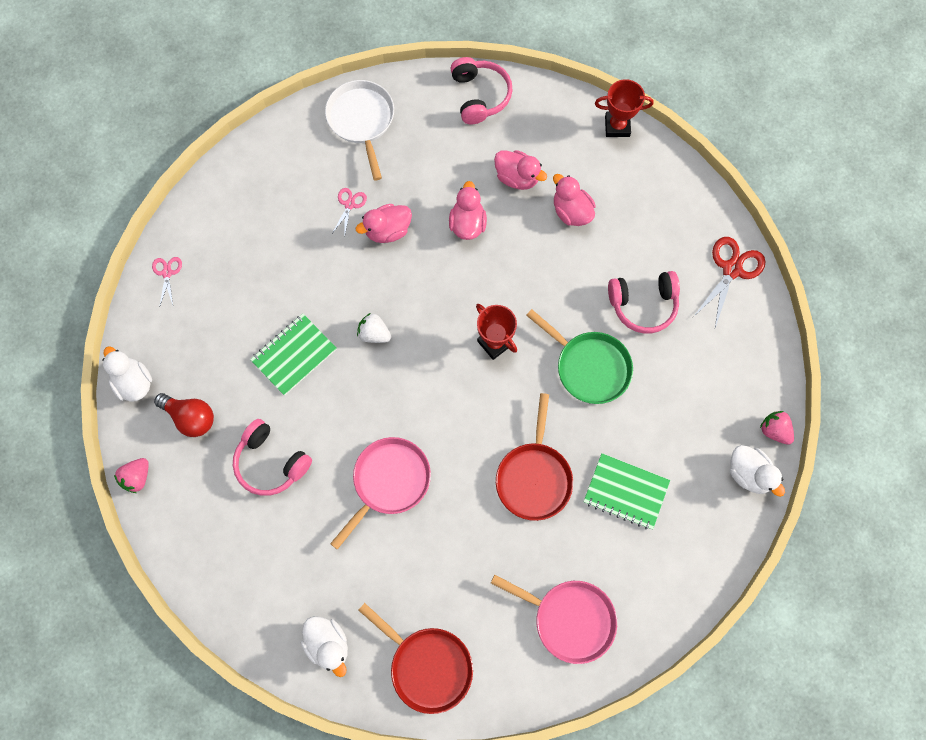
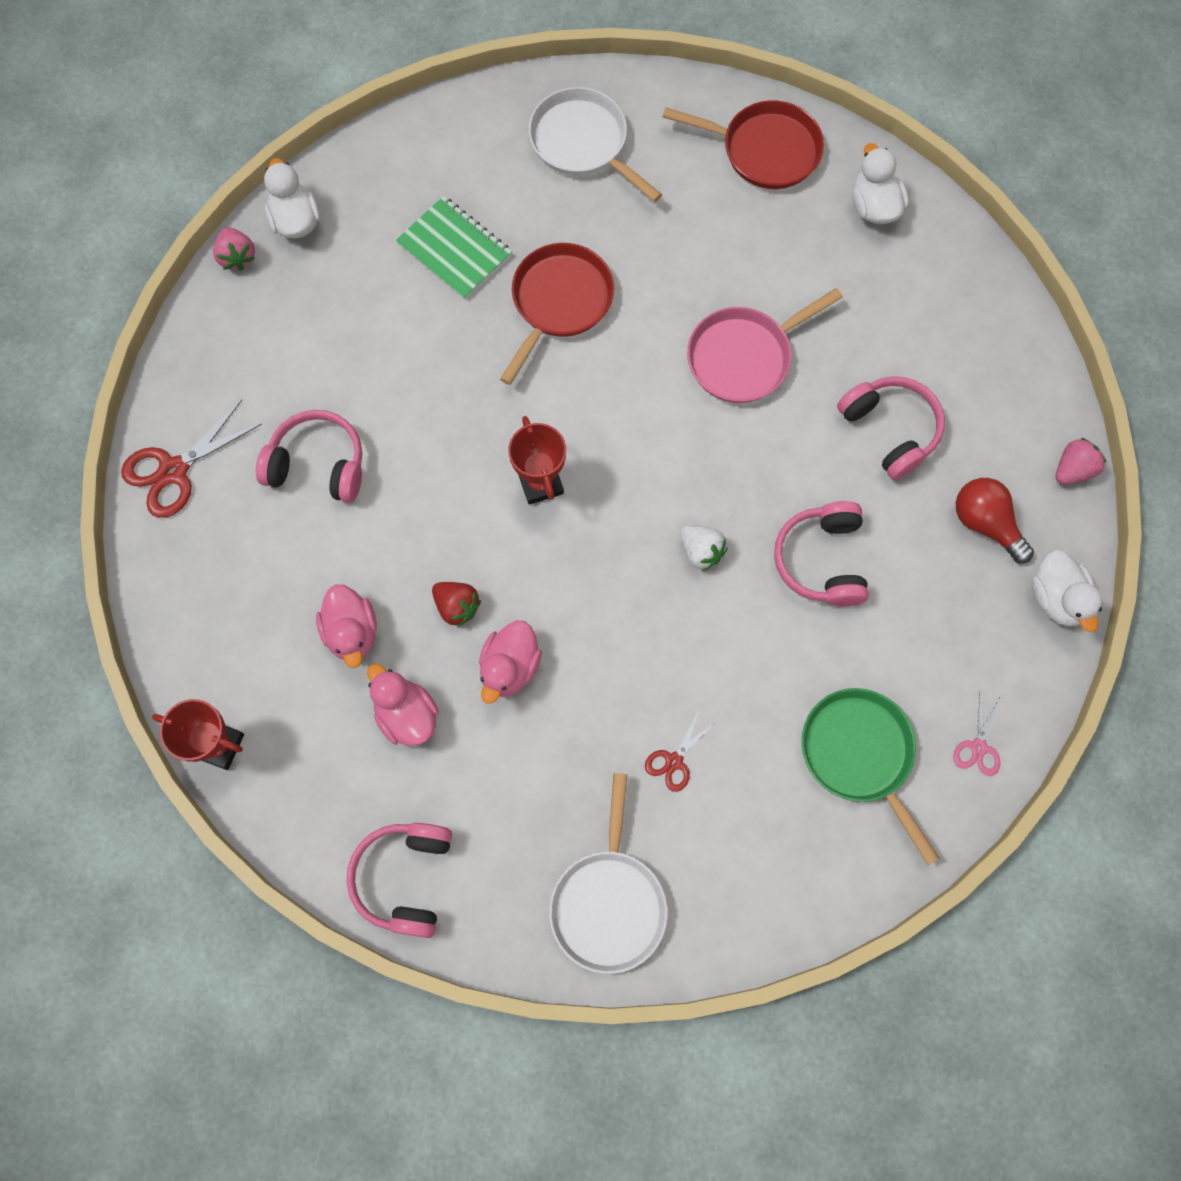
camera: 160 degrees left, 0 degrees up
green notebook [250,314,336,396] -> pink headphones [774,501,869,607]
pink scissors [333,188,367,238] -> red scissors [645,711,716,792]
pink duck [356,204,412,243] -> none
red pan [358,603,473,714] -> red pan turned 135 degrees clockwise [663,100,824,189]
pink pan [491,575,617,664] -> white pan [528,87,662,202]
green pan [526,309,633,404] -> green pan moved to [801,688,940,865]
none -> red strawberry [432,582,481,628]

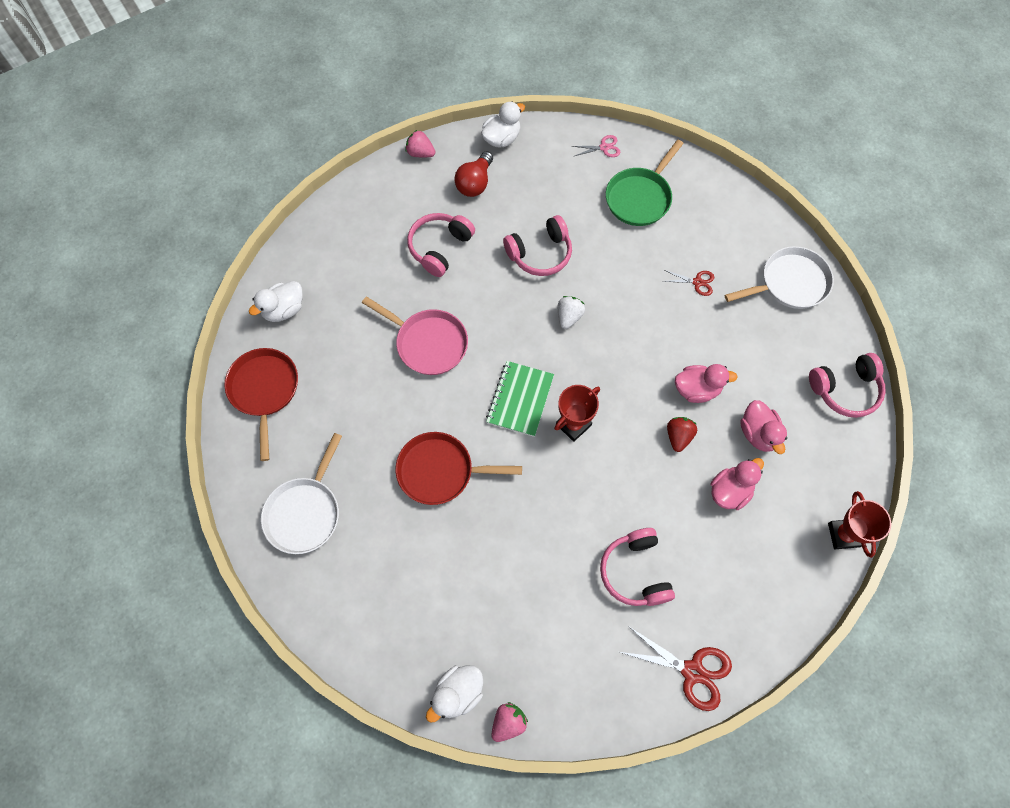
camera: 115 degrees left, 5 degrees down
pink duck [367,663,439,746] -> pink duck turned 45 degrees counterclockwise [740,400,787,454]
green notebook [396,196,512,300] -> green notebook moved to [486,361,554,437]

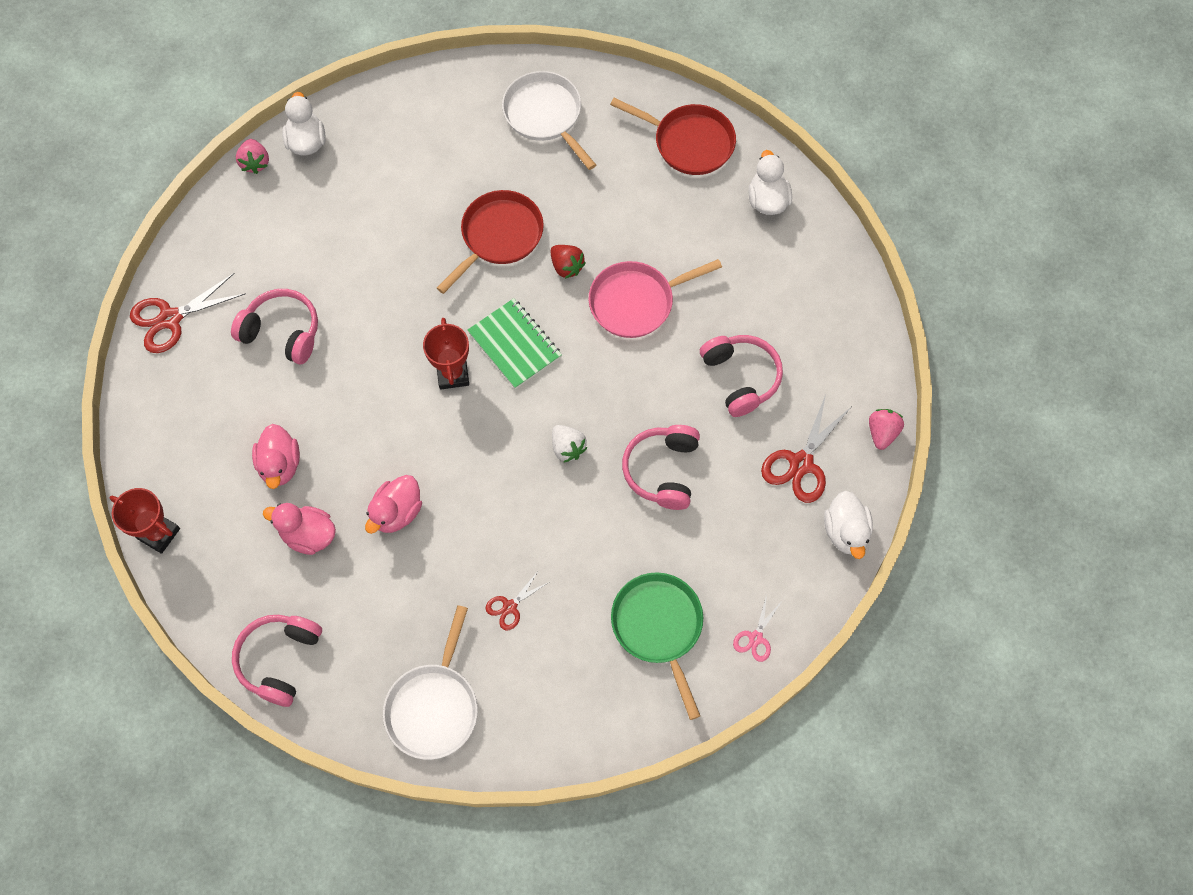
camera: 125 degrees right, 0 degrees up
pink strawberry [405,130,436,157] -> pink strawberry turned 45 degrees counterclockwise [869,409,904,450]
red light bulb [454,151,493,197] -> red scissors [761,395,851,503]
red strawberry [667,417,697,452] -> red strawberry moved to [550,245,586,279]

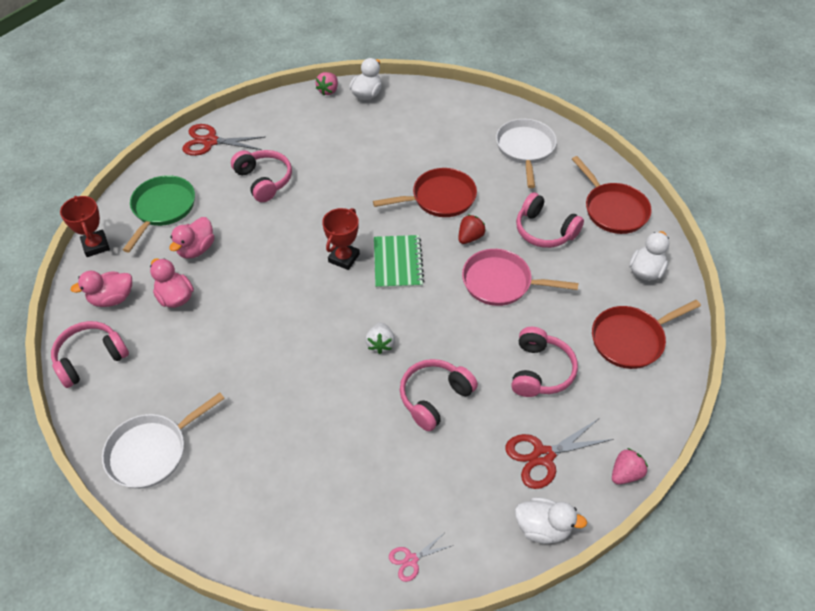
camera: 35 degrees right, 15 degrees down
pink duck [365,475,422,534] -> pink duck moved to [71,271,132,307]
red scissors [485,570,549,631] -> none
red strawberry [550,245,586,279] -> red strawberry turned 135 degrees counterclockwise [459,214,486,244]
green pan [611,573,703,720] -> green pan moved to [123,175,195,253]
white duck [824,491,873,559] -> white duck turned 105 degrees counterclockwise [515,497,587,544]
none -> pink headphones [516,192,584,248]
none -> red pan [592,300,701,369]

